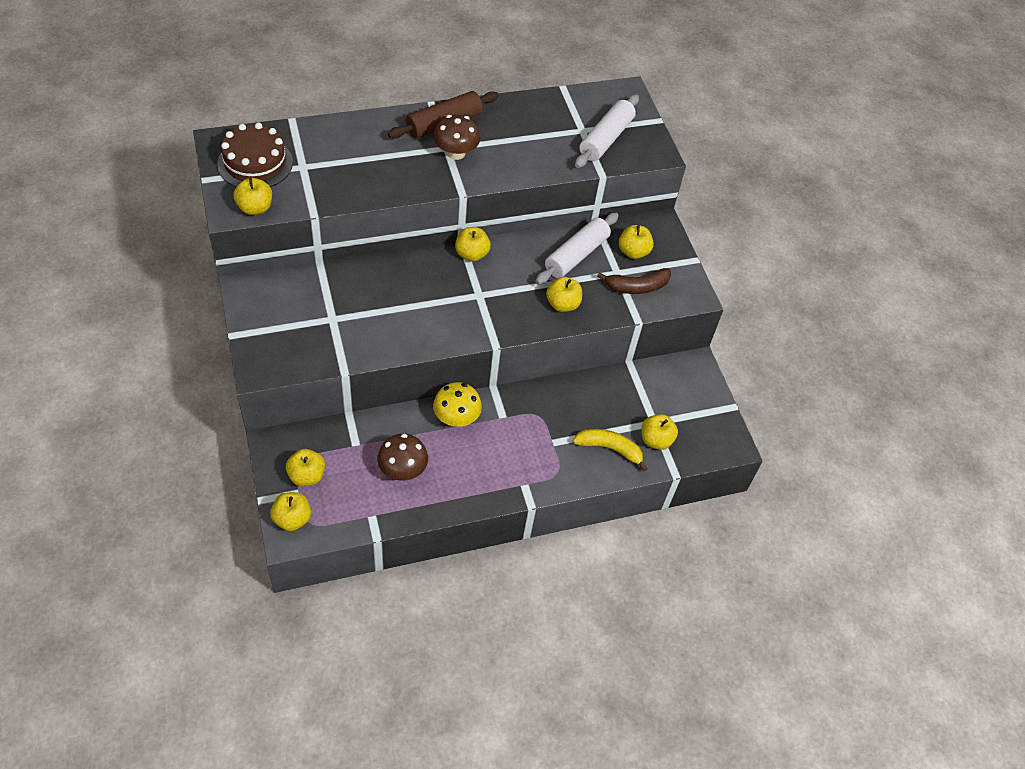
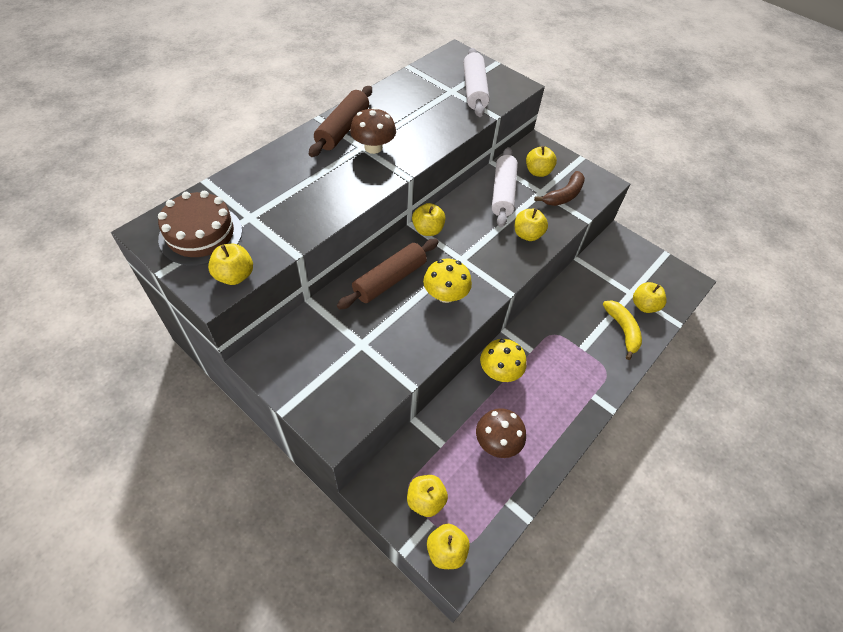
camera: 30 degrees left, 0 degrees up
yellow banana [573,429,648,471] -> yellow banana turned 90 degrees clockwise [603,300,642,360]
none -> brown rolling pin [337,239,439,310]
none -> yellow mushroom [423,259,472,303]

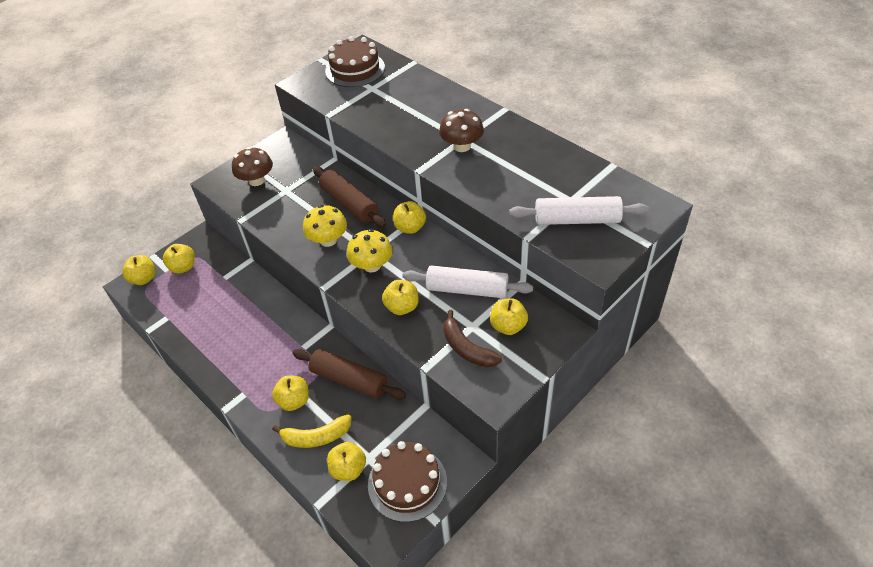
camera: 100 degrees right, 5 degrees down
yellow apple [208,244,253,285] -> yellow apple moved to [272,376,309,411]
brown rolling pin [309,86,372,157] -> brown rolling pin moved to [292,349,406,400]
brown mushroom [476,408,526,458] -> brown mushroom moved to [232,147,273,186]
yellow mushroom [480,339,527,382] -> yellow mushroom moved to [347,229,393,272]
none -> brown cake [368,441,447,522]

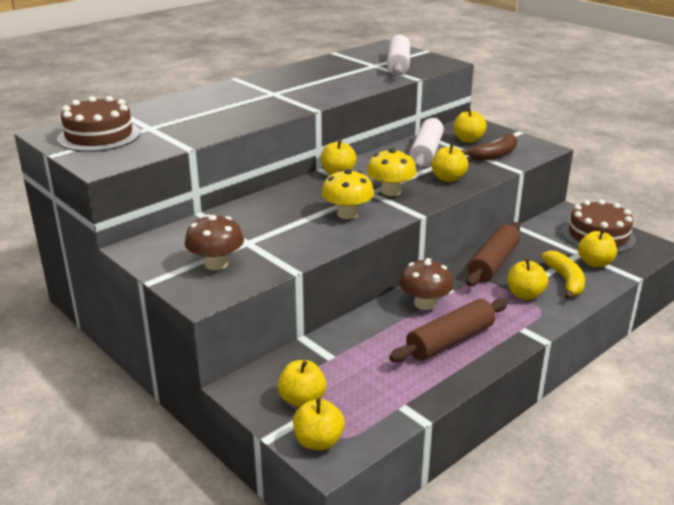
camera: 90 degrees left, 20 degrees down
brown rolling pin [313,166,386,228] -> brown rolling pin moved to [389,298,508,362]
brown mushroom [439,109,484,152] -> brown mushroom moved to [399,258,453,310]

